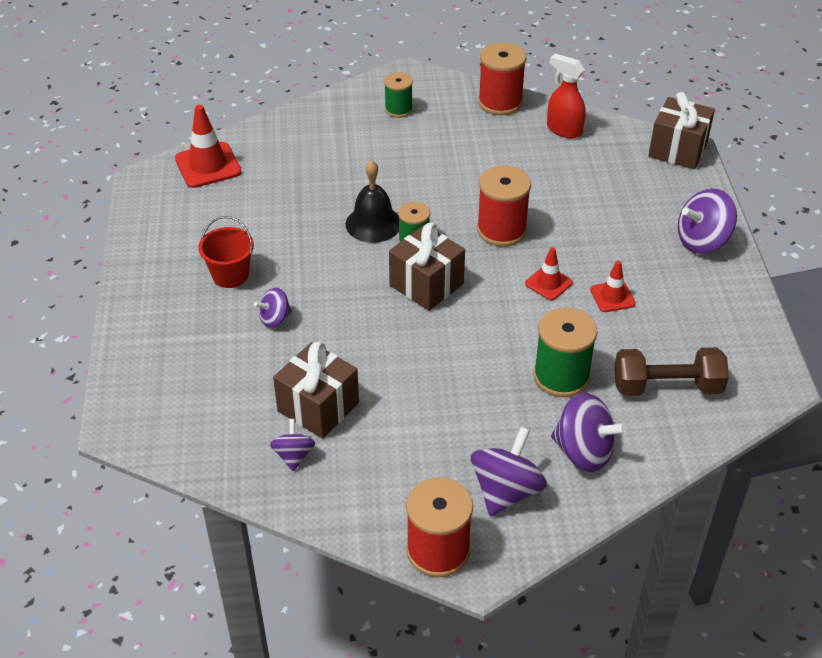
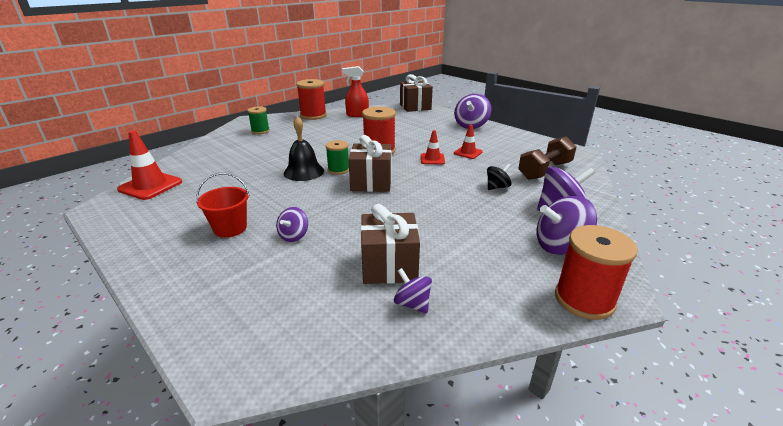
camera: 40 degrees left, 15 degrees down
purple spinning top [471,427,547,516] -> purple spinning top turned 90 degrees counterclockwise [536,196,597,255]
green spool [533,308,598,397] -> black spinning top [487,163,512,190]

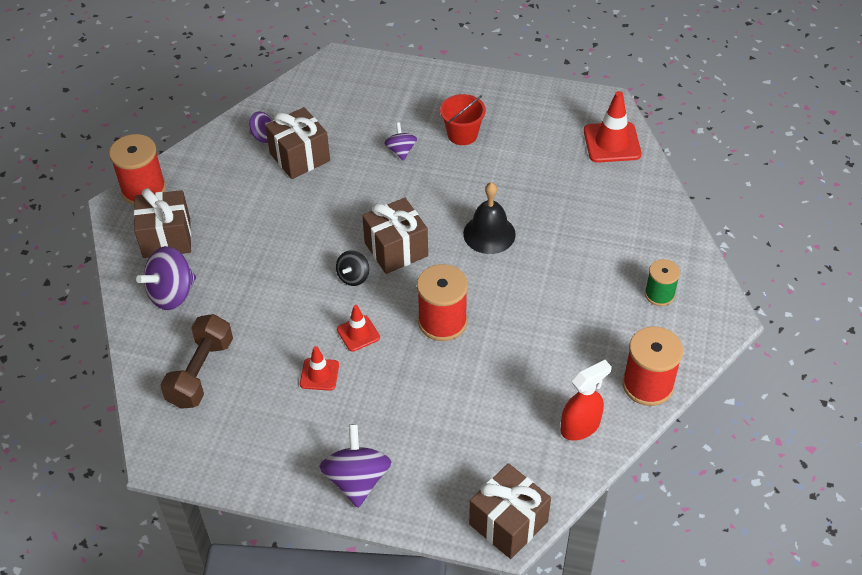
camera: 150 degrees right, 20 degrees up
green spool [326,140,349,175] -> none
black spinning top [487,163,512,190] -> black spinning top moved to [336,250,369,286]
purple spinning top [536,196,597,255] -> brown gift [134,188,191,258]

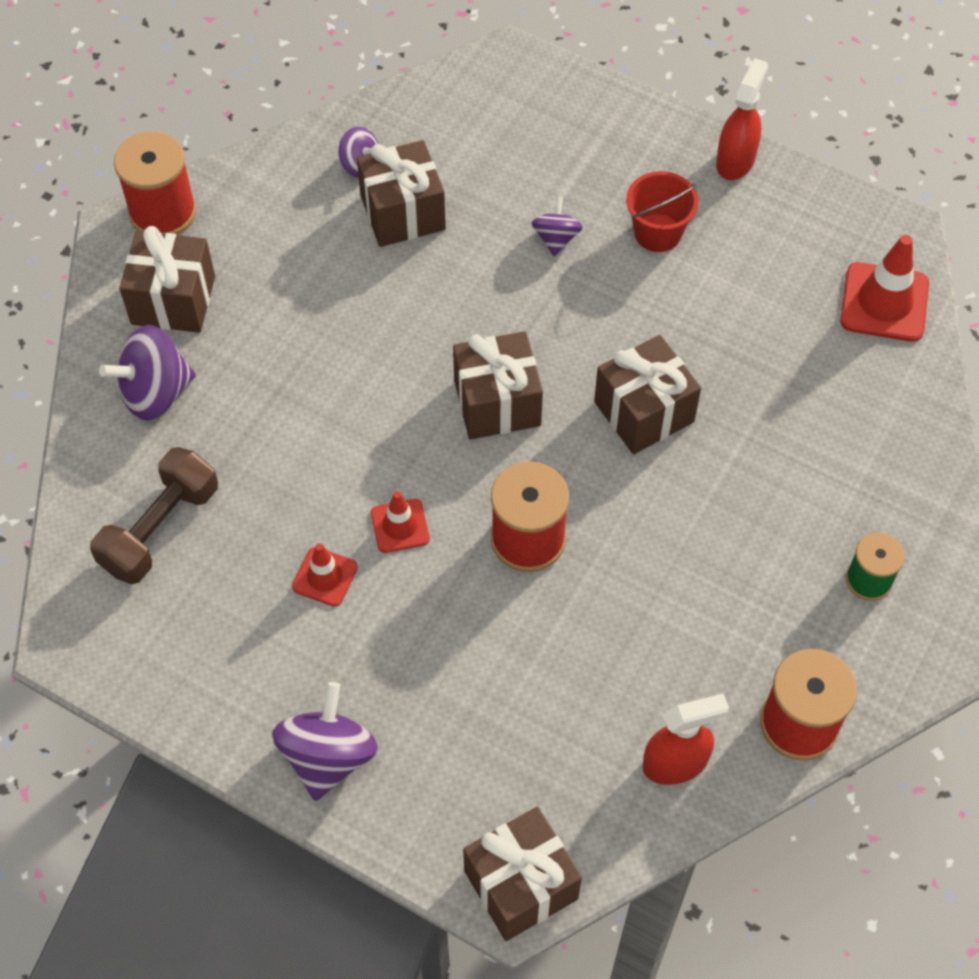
camera: 15 degrees right, 10 degrees up
black spinning top [336,250,369,286] -> none
black bell [463,182,516,254] -> brown gift [594,335,701,454]
none -> red spray bottle [716,58,768,180]

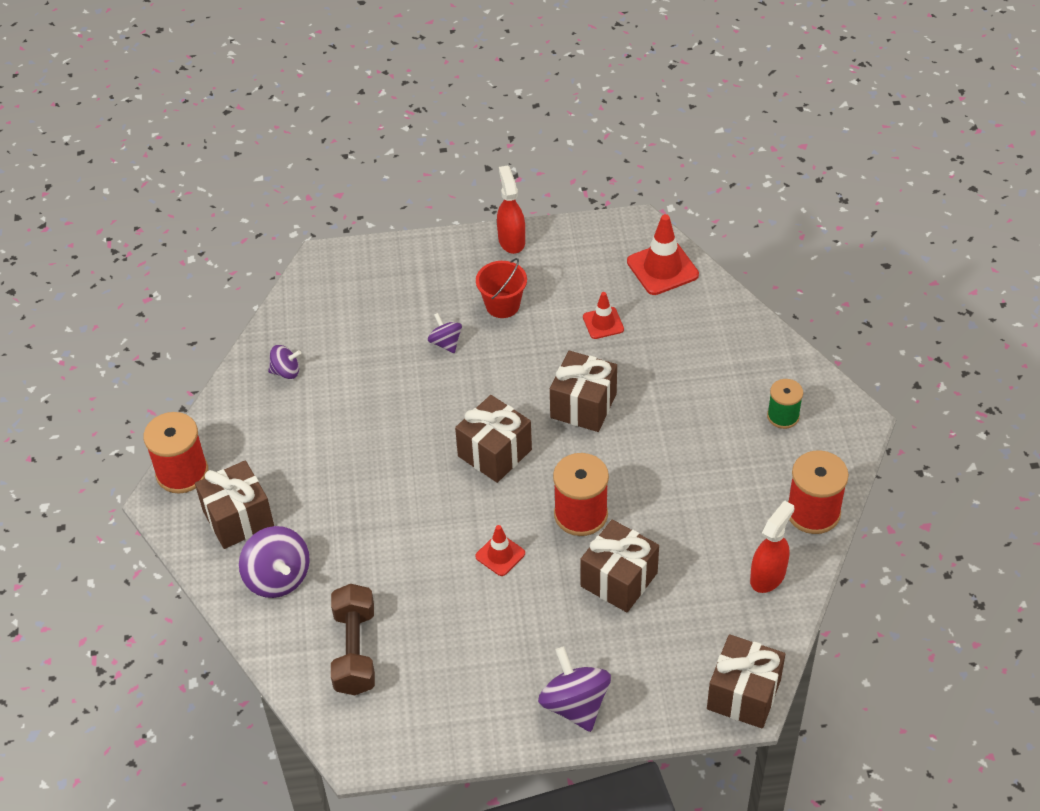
camera: 35 degrees left, 10 degrees down
purple spinning top [99,325,196,421] -> purple spinning top turned 60 degrees counterclockwise [239,526,310,598]
red traffic cone [292,543,358,607] -> red traffic cone moved to [583,292,624,339]
brown gift [357,140,446,247] -> brown gift moved to [581,520,659,612]

